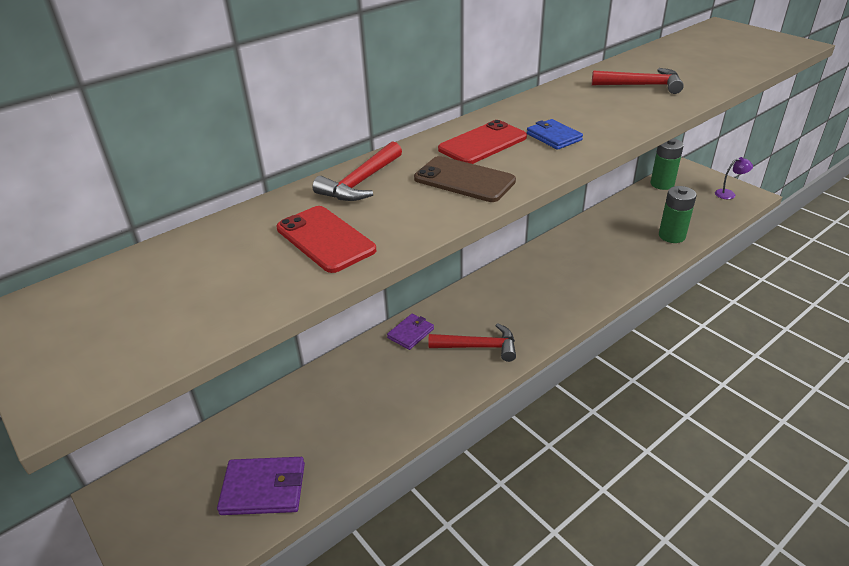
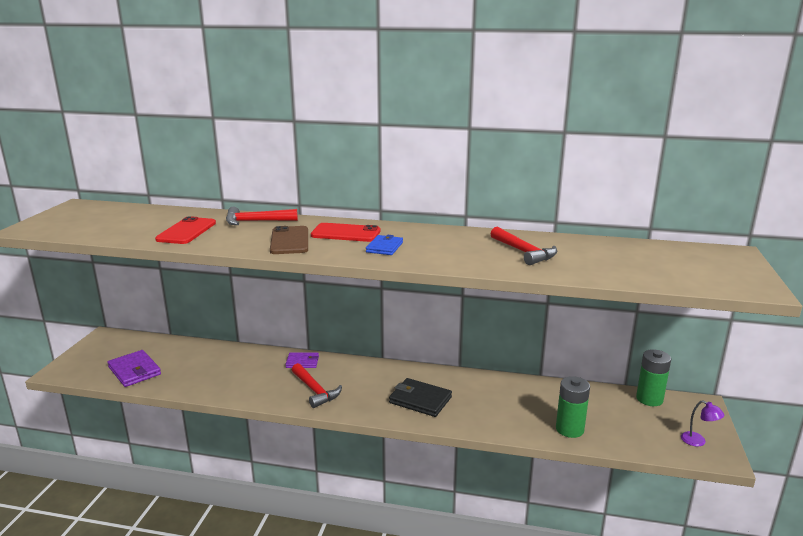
camera: 50 degrees right, 15 degrees down
none -> black wallet [389,378,452,417]

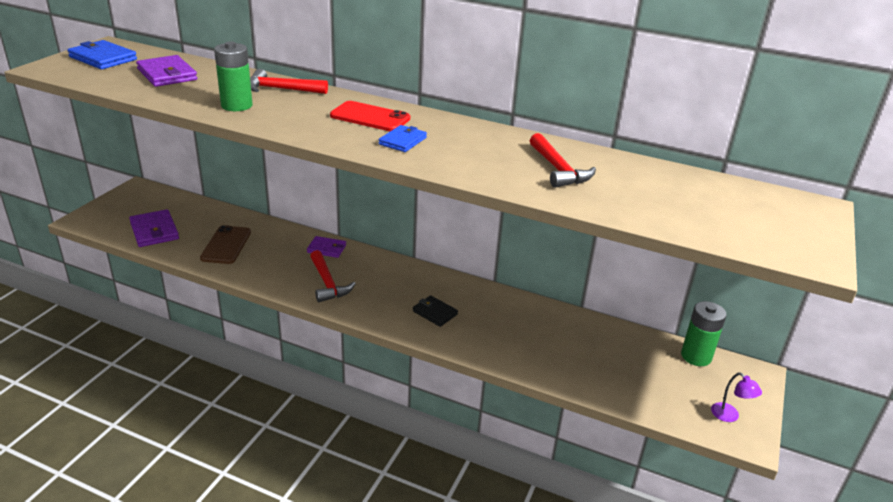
camera: 10 degrees right, 10 degrees up
red phone [155,216,216,244] -> none
brown phone [270,226,308,254] -> brown phone moved to [200,225,251,264]
black wallet [389,378,452,417] -> black wallet [413,295,458,327], size x0.64
green battery [556,376,590,438] -> green battery moved to [214,42,253,111]
none -> blue wallet [67,40,137,69]
none -> purple wallet [136,55,197,87]

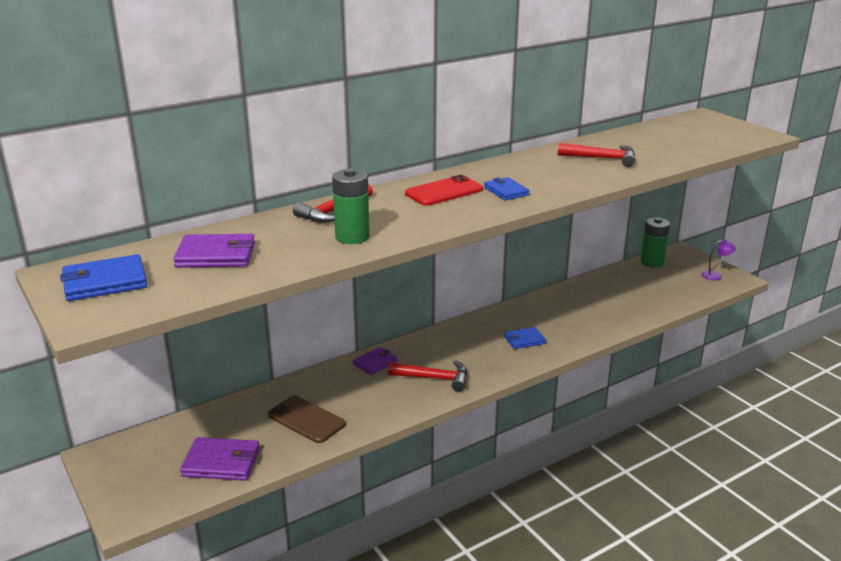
camera: 55 degrees left, 5 degrees down
black wallet [413,295,458,327] -> blue wallet [504,327,546,349]

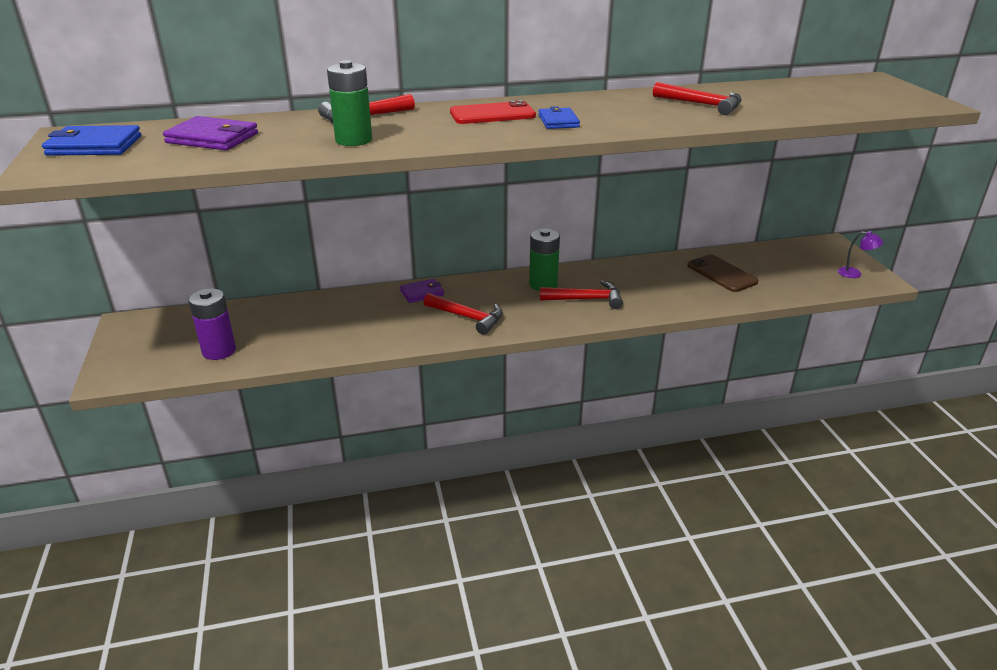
camera: 20 degrees right, 5 degrees up
purple wallet [180,437,260,481] -> purple battery [188,288,236,360]
brown phone [268,395,345,443] -> brown phone moved to [687,254,758,292]
blue wallet [504,327,546,349] -> red hammer [540,280,623,309]
green battery [641,217,670,268] -> green battery moved to [529,229,560,291]

